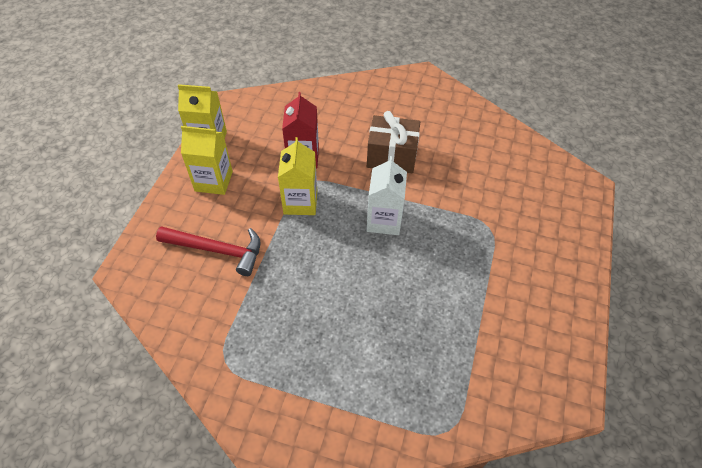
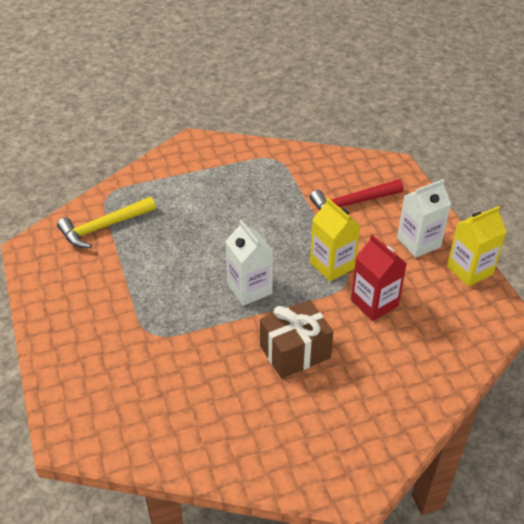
camera: 145 degrees right, 10 degrees down
yellow carton [181,126,233,195] -> white carton [397,179,451,258]
none -> yellow hammer [57,197,156,248]

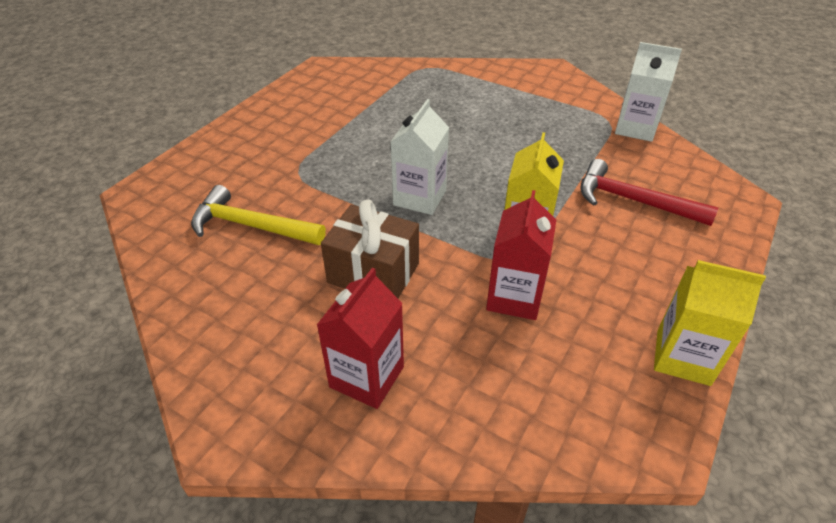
camera: 50 degrees right, 0 degrees up
yellow hammer [57,197,156,248] -> yellow hammer moved to [191,185,326,245]
white carton [397,179,451,258] -> white carton moved to [615,42,682,142]
none -> red carton [317,268,404,409]

